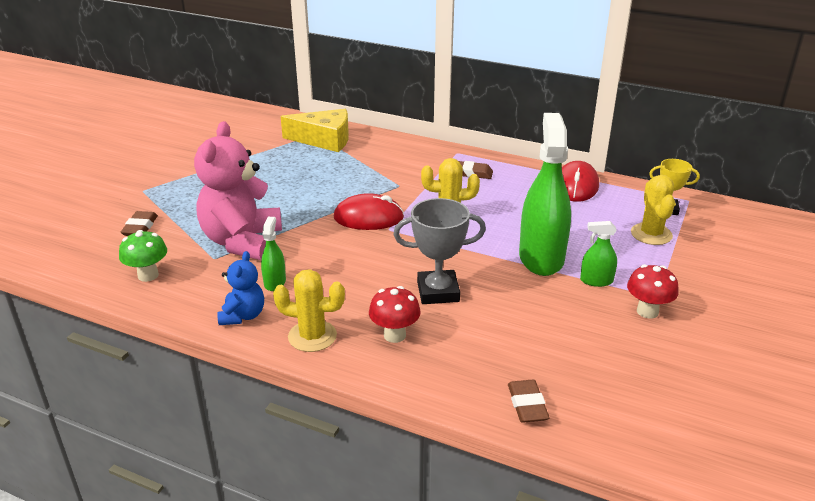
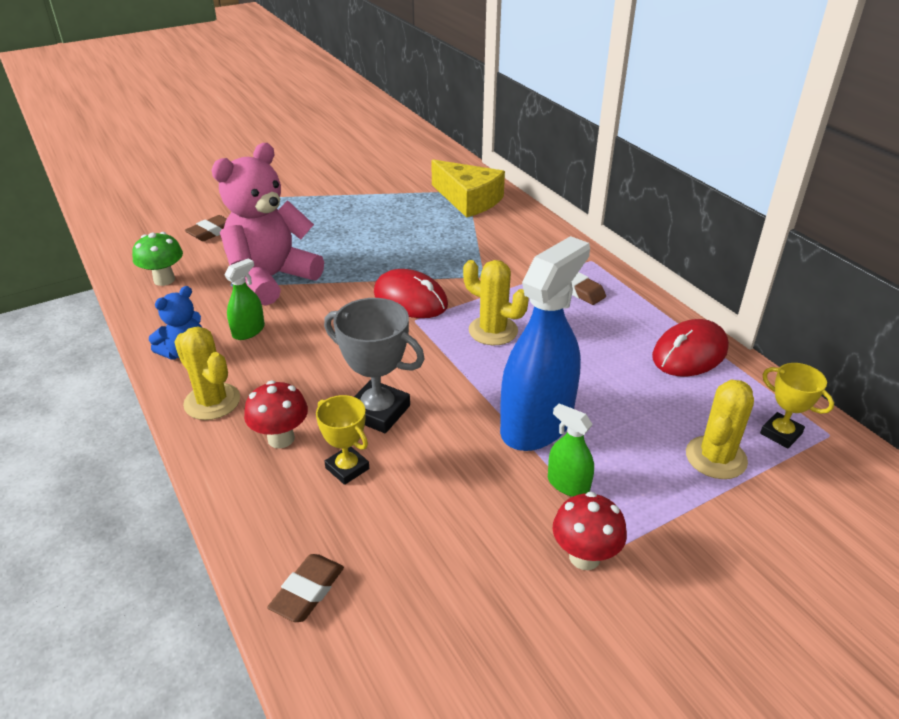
camera: 35 degrees right, 5 degrees up
green spray bottle [519,113,571,276] -> blue spray bottle [500,236,590,451]
none -> yellow trophy [316,395,369,485]

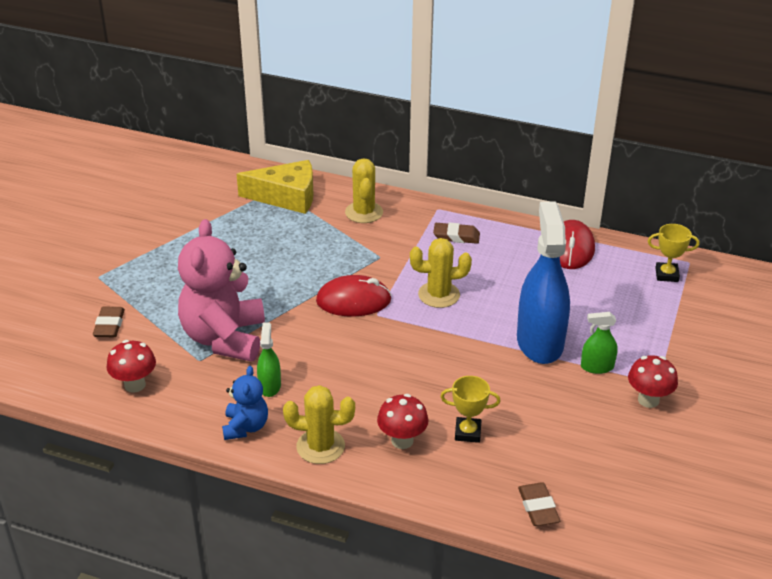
camera: 40 degrees left, 0 degrees up
green mushroom [132,232,183,286] -> red mushroom [107,340,156,393]
grey trophy [324,298,425,433] -> none
yellow cactus [686,379,754,479] -> yellow cactus moved to [345,158,383,223]

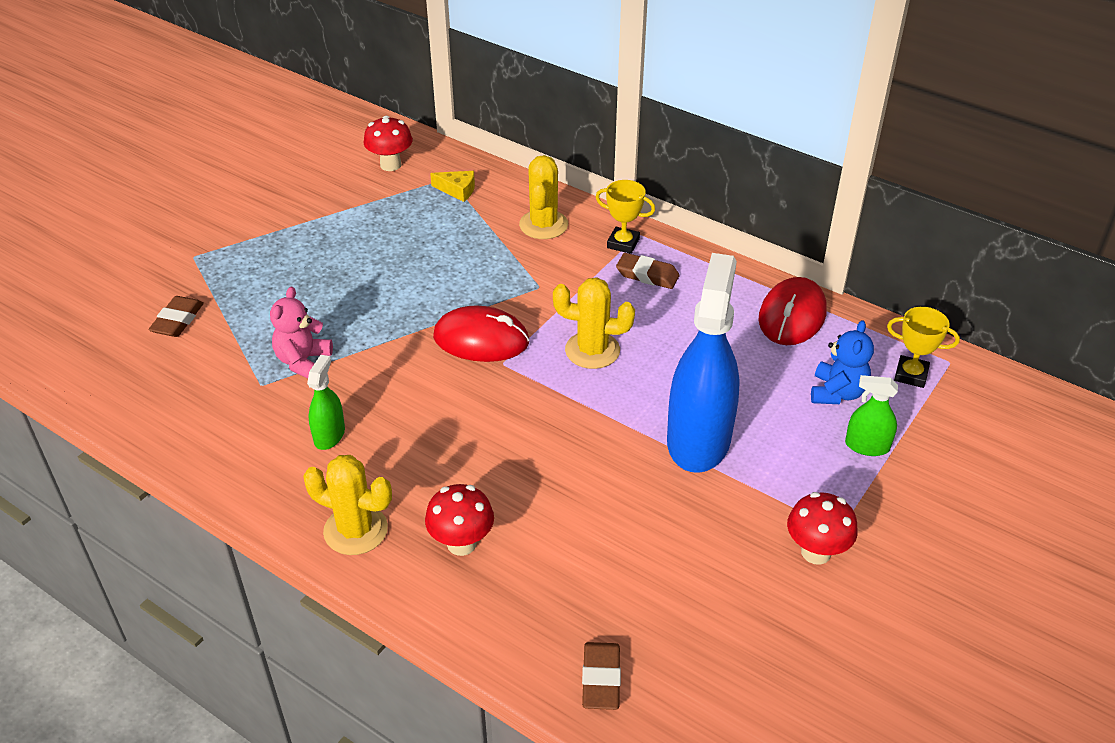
camera: 15 degrees right, 5 degrees up
red mushroom [107,340,156,393] -> red mushroom moved to [364,116,413,171]
pink teddy bear [178,219,265,362] -> pink teddy bear [270,287,333,379], size x0.51
blue teddy bear [222,366,268,440] -> blue teddy bear moved to [811,320,874,404]
yellow cheese [237,160,314,214] -> yellow cheese [430,171,475,202], size x0.46
yellow trophy [440,376,501,443] -> yellow trophy moved to [596,180,655,254]
green spray bottle [581,312,618,374] -> green spray bottle moved to [845,375,898,456]

